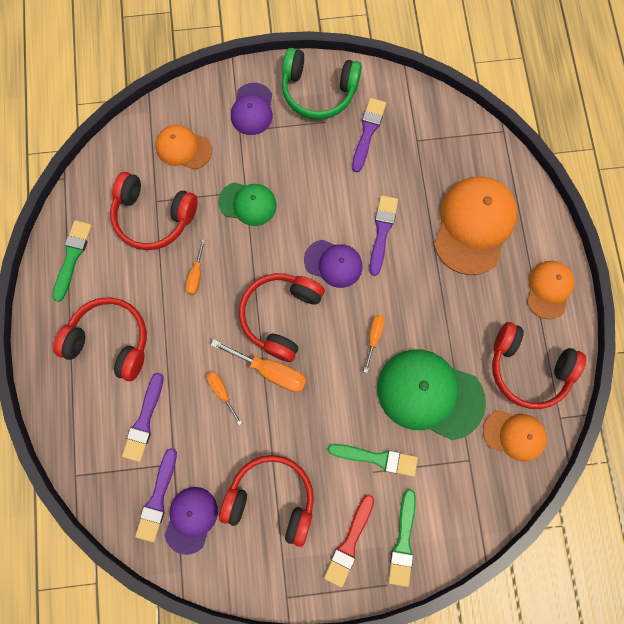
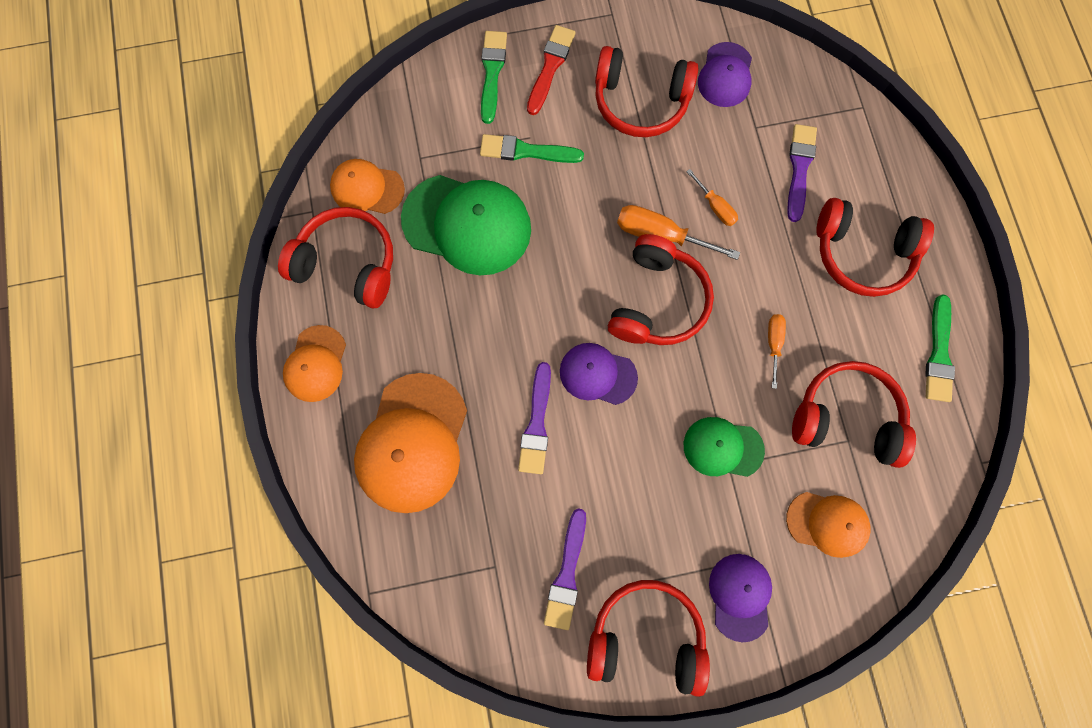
camera: 175 degrees right, 0 degrees up
purple brush [135,448,177,542] -> none
green headphones [282,48,362,119] -> red headphones [587,580,710,697]
orange screwdriver [364,315,385,373] -> none

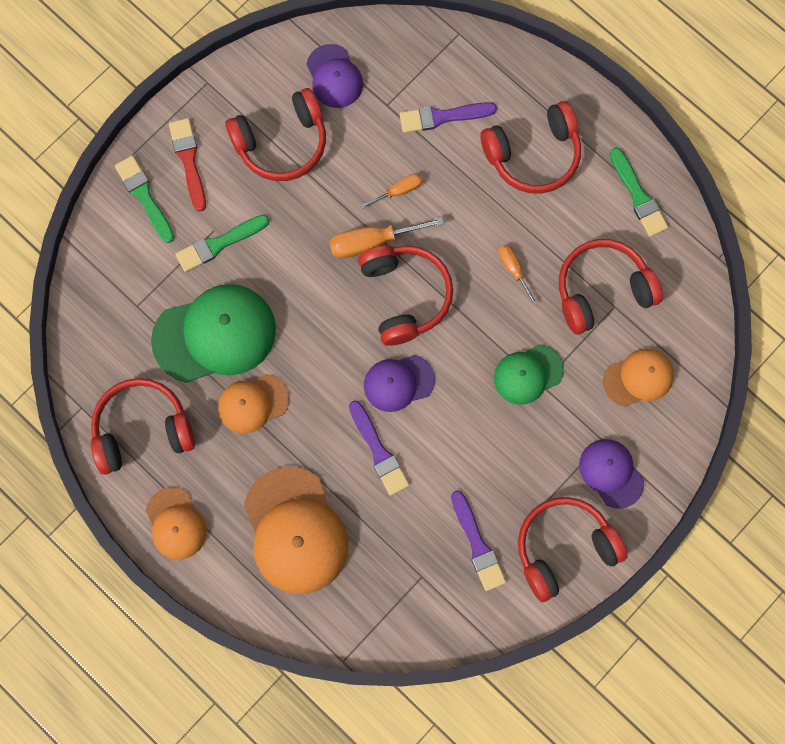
camera: 35 degrees left, 0 degrees up
orange cap [330,159,405,214] -> orange cap moved to [218,374,289,433]
orange screwdriver [686,169,738,226] -> orange screwdriver turned 45 degrees counterclockwise [360,174,422,209]
purple brush [787,124,817,222] -> purple brush turned 75 degrees counterclockwise [399,102,497,133]

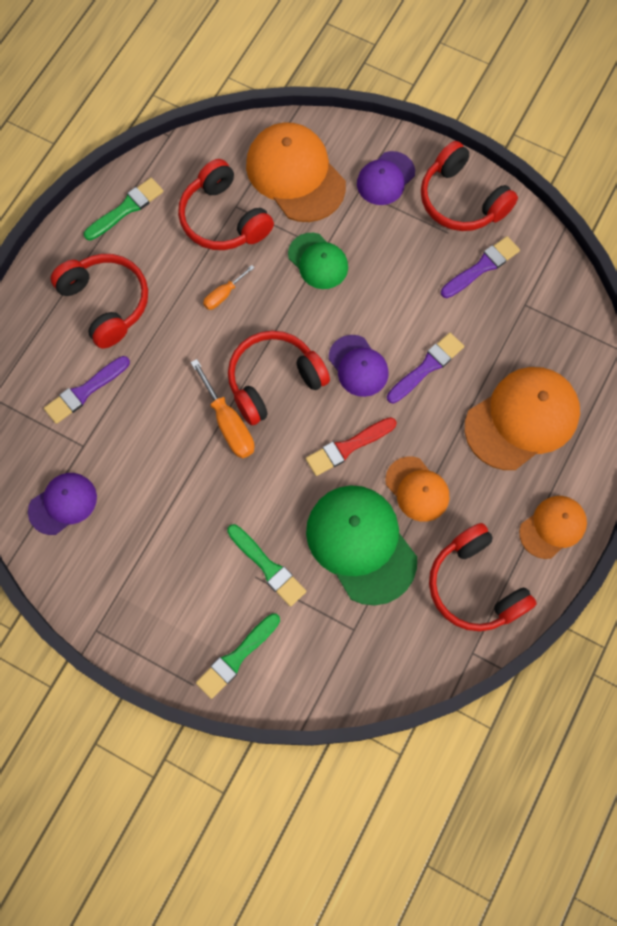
camera: 105 degrees left, 5 degrees down
red brush [169,118,206,212] -> red brush moved to [306,417,396,476]
red headphones [225,88,326,181] -> none
orange screwdriver [360,174,422,209] -> none
purple brush [399,102,497,133] -> purple brush turned 75 degrees clockwise [44,356,130,424]
orange cap [603,349,674,407] -> orange cap [246,123,346,222], size x1.75

